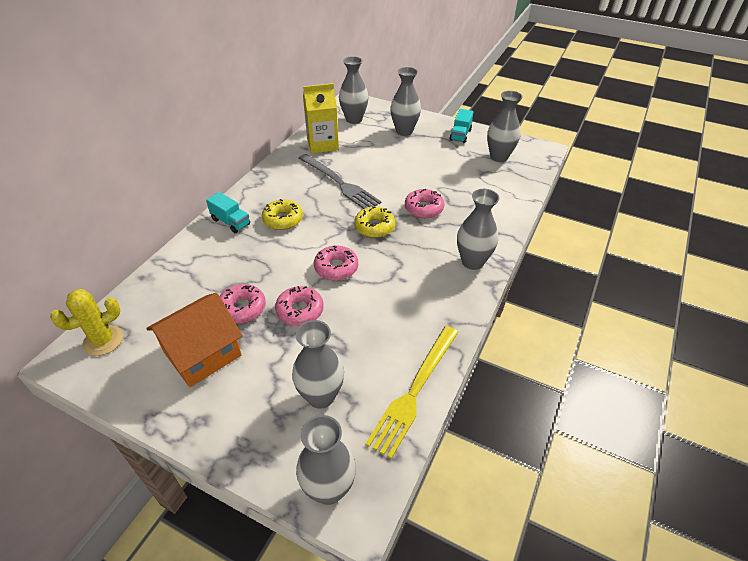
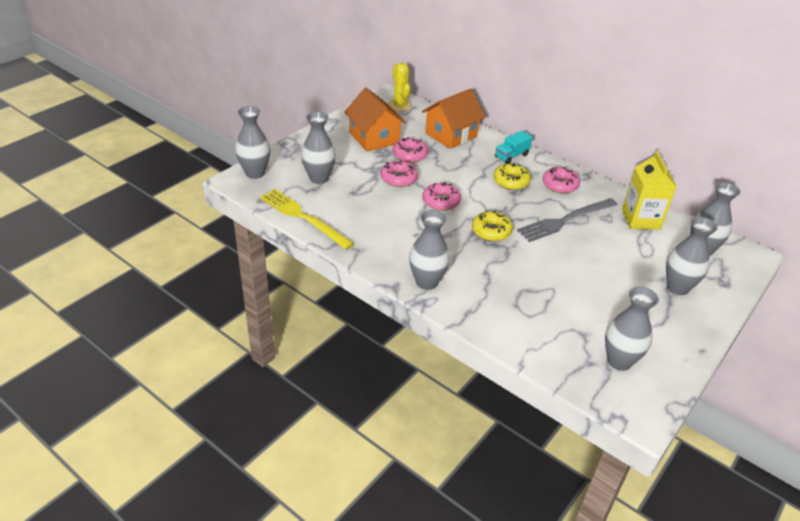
camera: 100 degrees right, 5 degrees down
pink donut [405,189,444,218] -> pink donut moved to [543,166,580,193]
turquoise truck [450,109,473,143] -> none
none -> orange house [422,89,485,149]

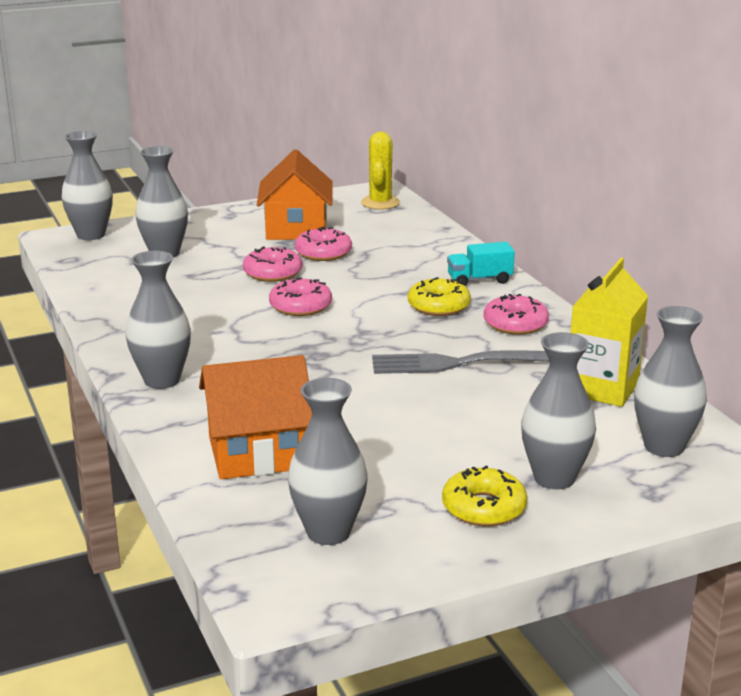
camera: 30 degrees right, 15 degrees down
yellow fork [260,189,354,250] -> none
orange house [422,89,485,149] -> orange house moved to [199,355,312,479]
yellow donut [472,211,513,241] -> yellow donut moved to [442,466,527,526]

